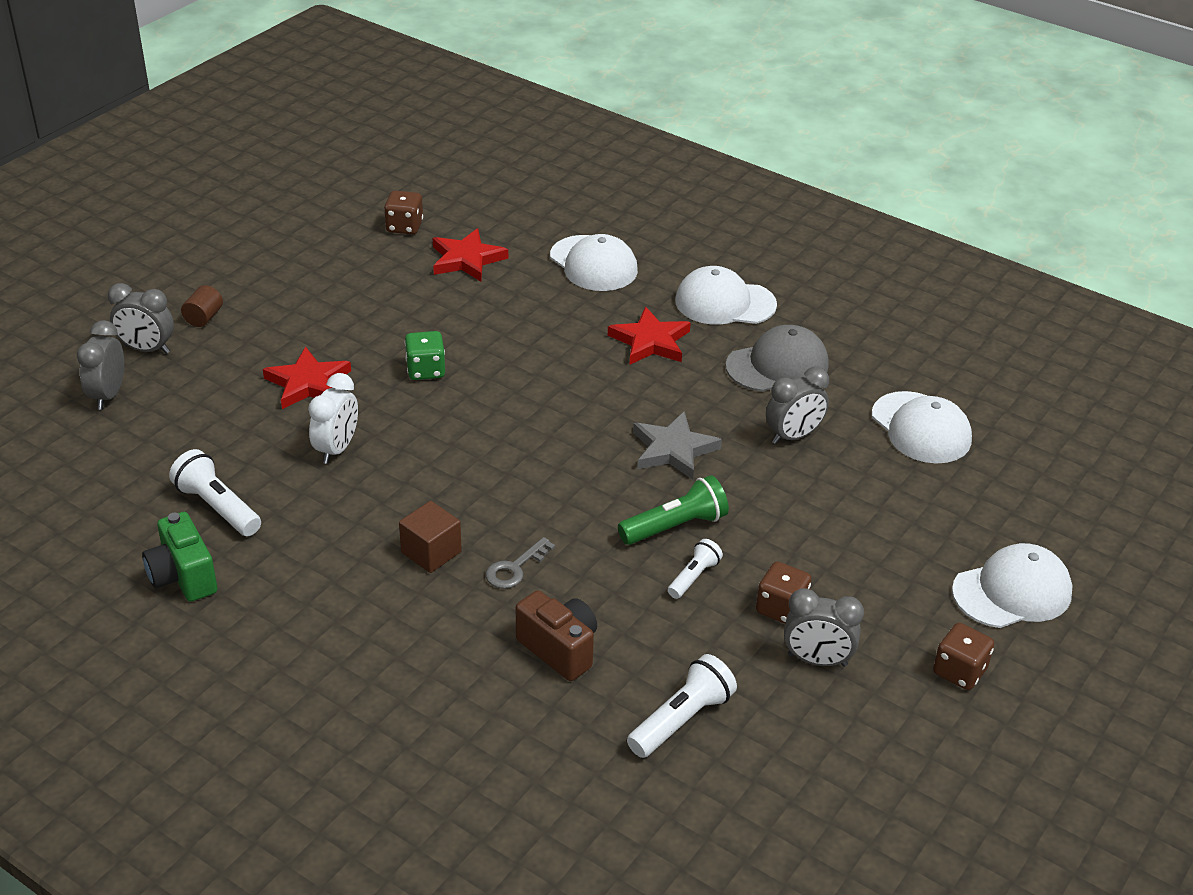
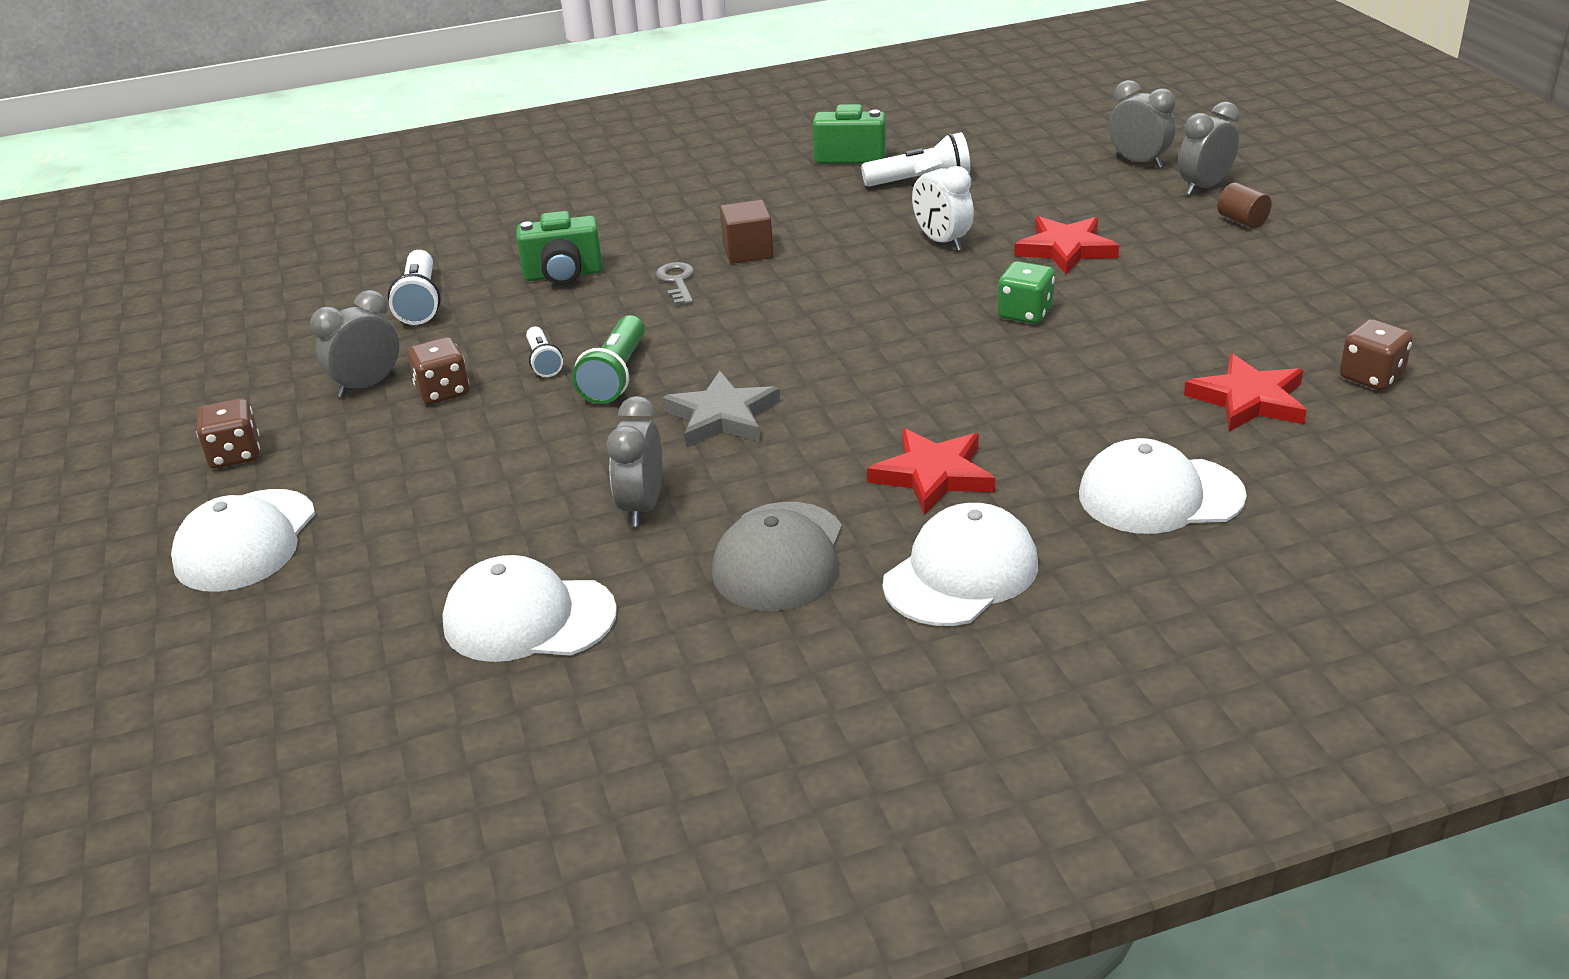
camera: 130 degrees right, 5 degrees down
brown camera [516,590,597,681] -> green camera [516,211,603,285]

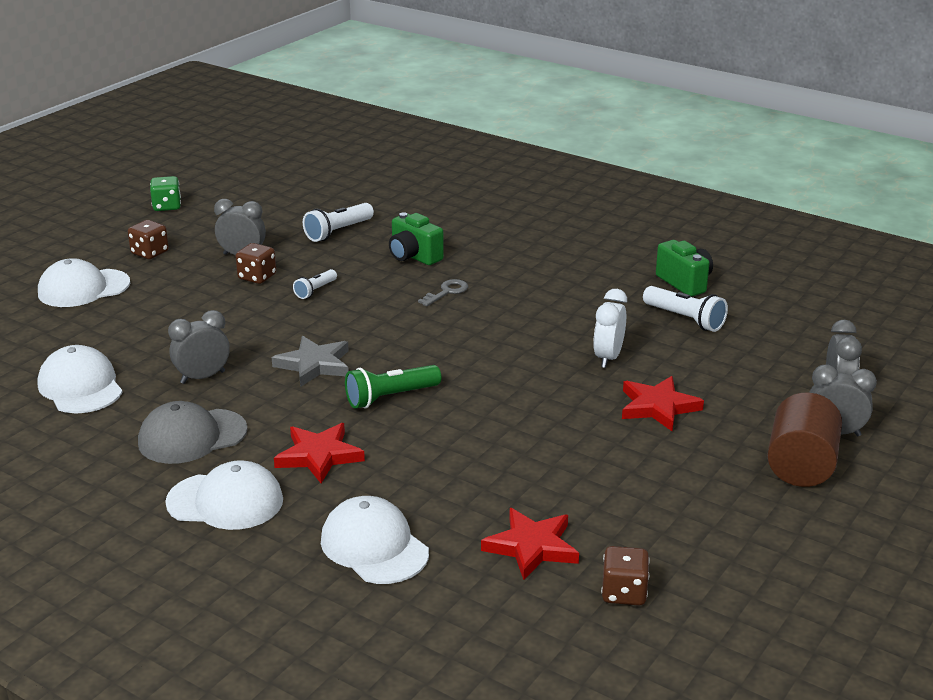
camera: 50 degrees right, 5 degrees down
green flashlight [572,315,645,404] -> green flashlight moved to [345,365,441,409]
brown cube [720,200,774,264] -> none
green dice [998,261,1055,324] -> green dice moved to [150,176,181,211]
brown cylinder [1218,183,1272,228] -> brown cylinder [767,392,842,487], size x2.08

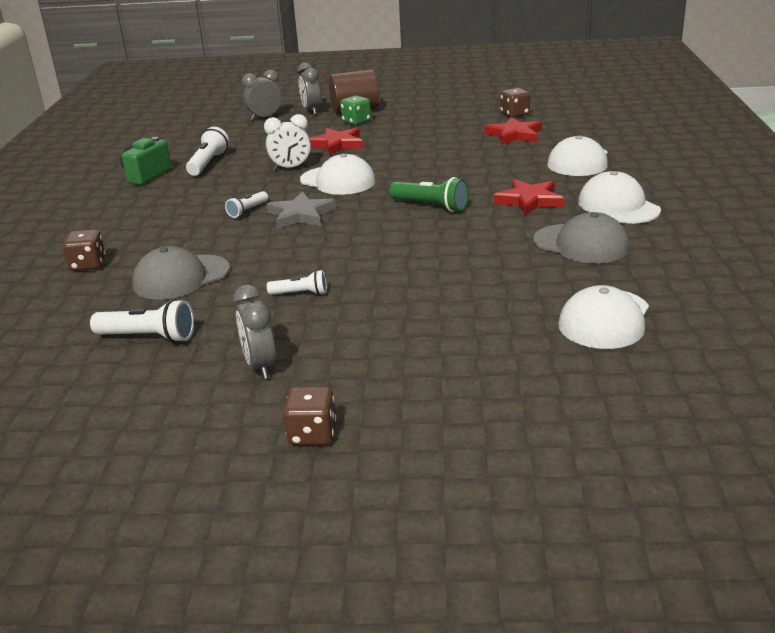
camera: 120 degrees left, 0 degrees up
white cap [38,258,130,307] -> white cap moved to [300,154,376,195]
green dice [150,176,181,211] -> green dice moved to [340,95,371,125]
grey clock [168,310,230,384] -> none
brown dice [236,243,276,284] -> brown dice moved to [63,229,106,271]
grey star [272,336,349,387] -> grey star moved to [267,191,336,229]
green camera [389,212,444,265] -> grey cap [132,246,230,300]
grey key [418,279,468,306] -> none
none -> white flashlight [225,191,268,218]

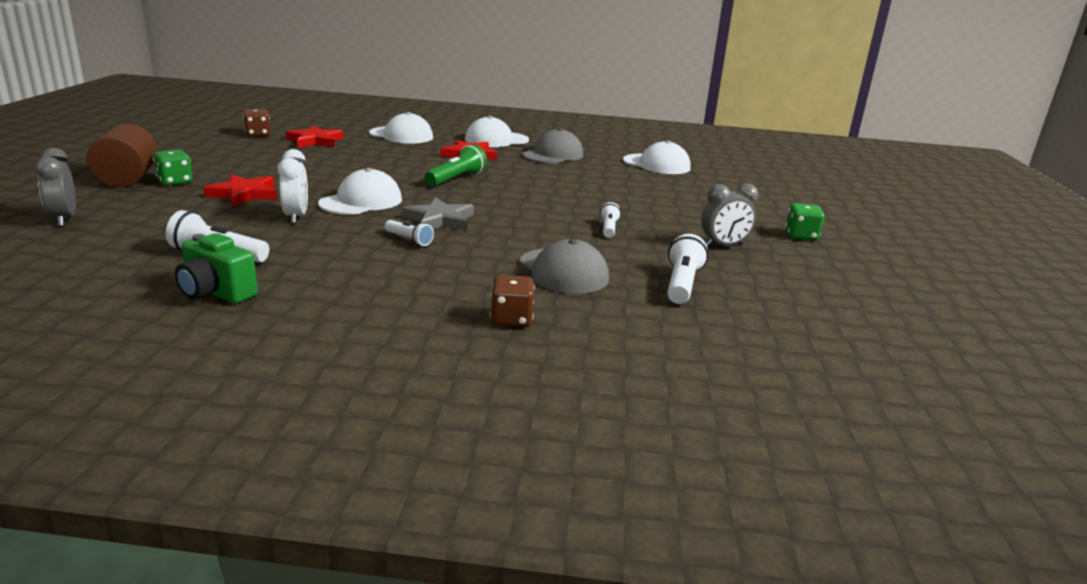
camera: 90 degrees left, 5 degrees down
brown dice [283,386,336,445] -> green dice [785,203,825,241]
grey clock [298,63,321,115] -> none

